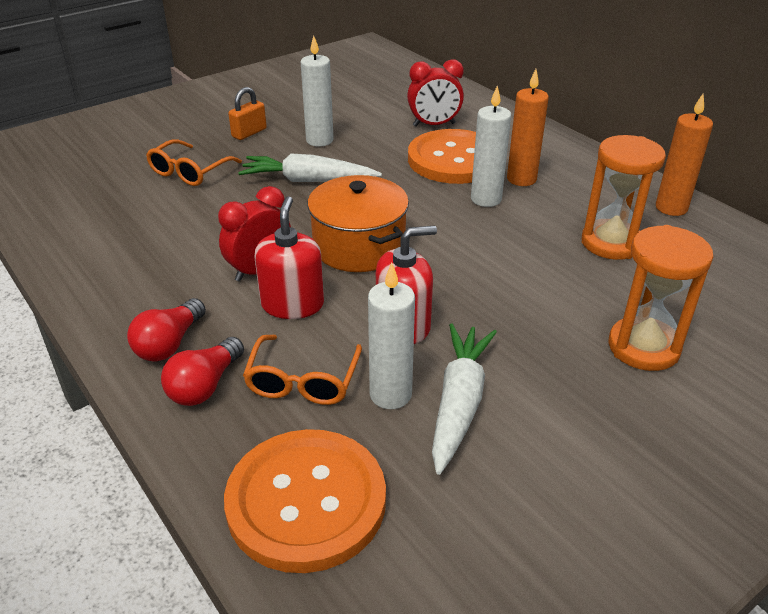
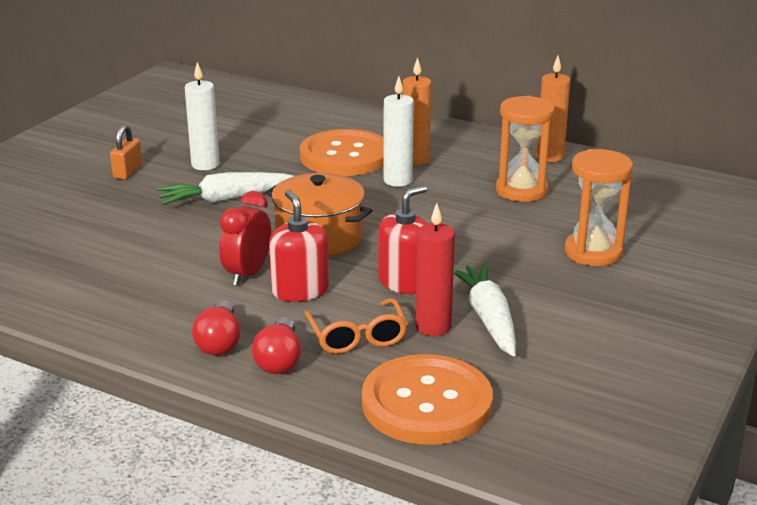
camera: 25 degrees left, 10 degrees down
orange glasses [146,139,242,186] -> none
white candle [368,263,415,409] -> red candle [415,203,455,336]
red clock [407,59,464,127] -> none

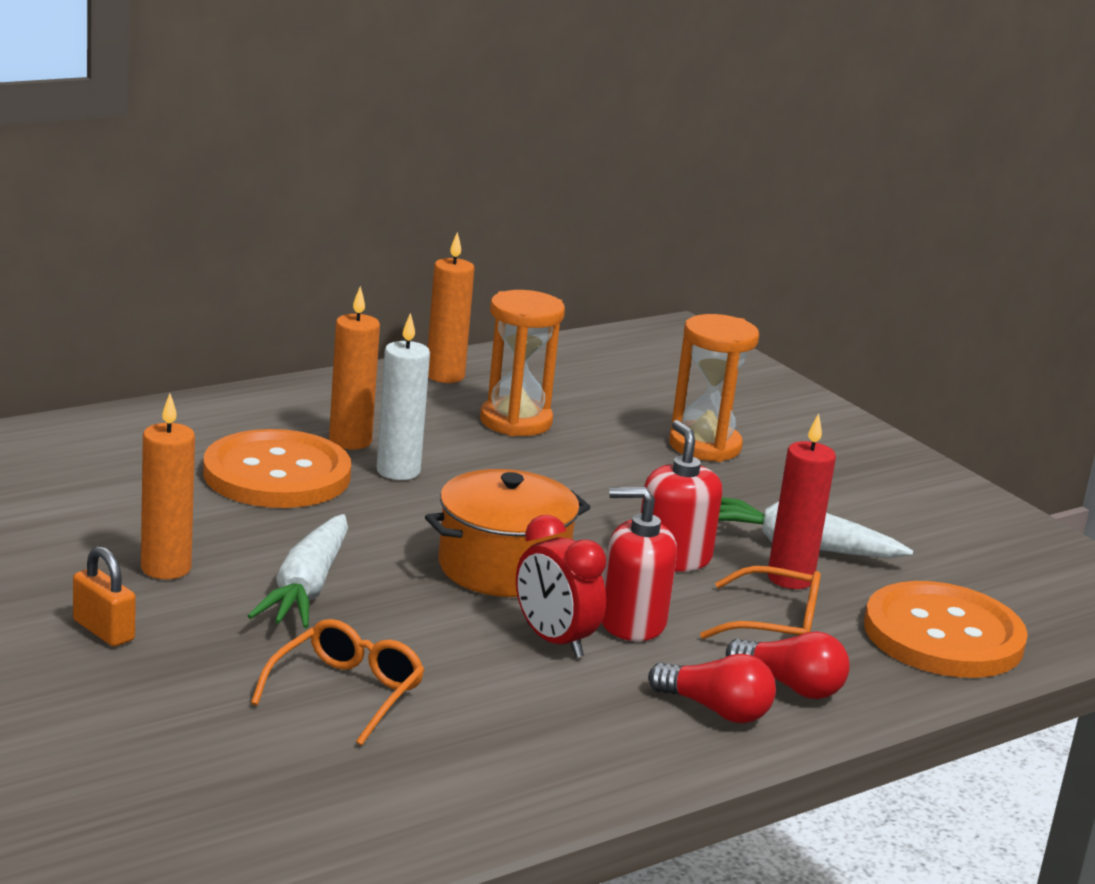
camera: 65 degrees left, 5 degrees down
white candle [185,62,220,170] -> orange candle [141,394,195,579]
none -> orange glasses [251,619,424,746]

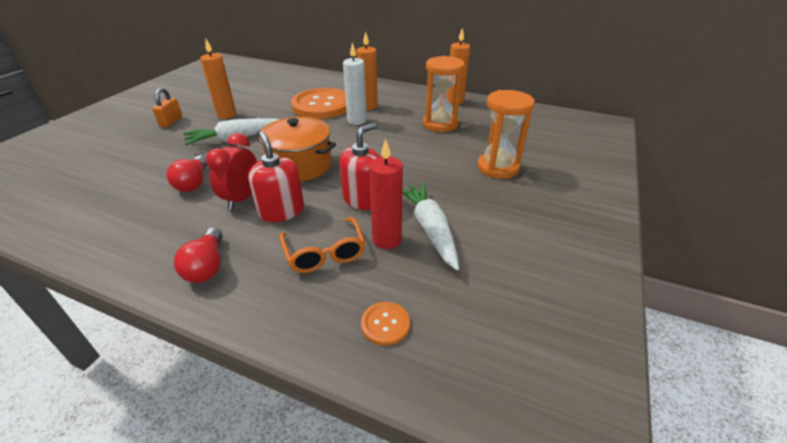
camera: 60 degrees right, 15 degrees up
orange glasses [251,619,424,746] -> none
red light bulb [726,631,850,699] -> red light bulb moved to [167,155,207,192]
orange button [864,581,1028,678] -> orange button [361,302,410,346], size x0.41

